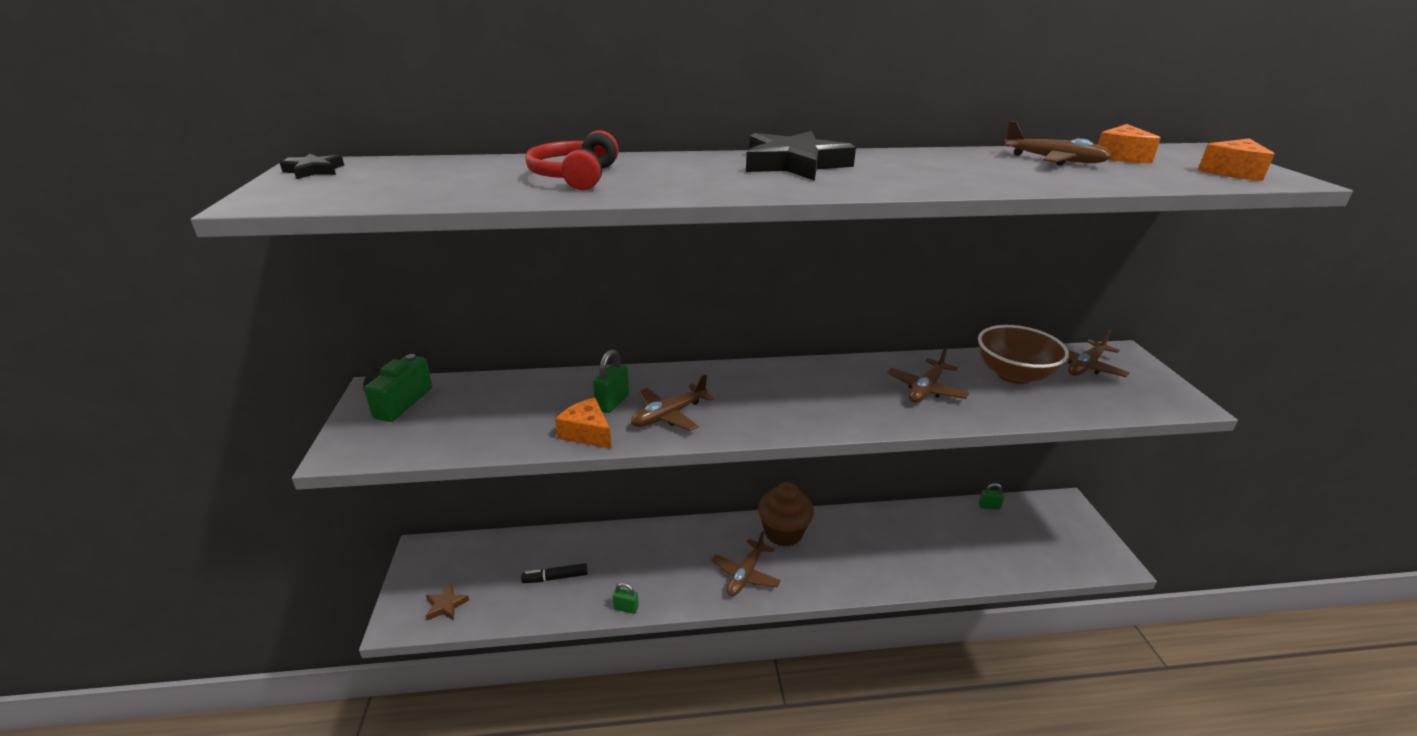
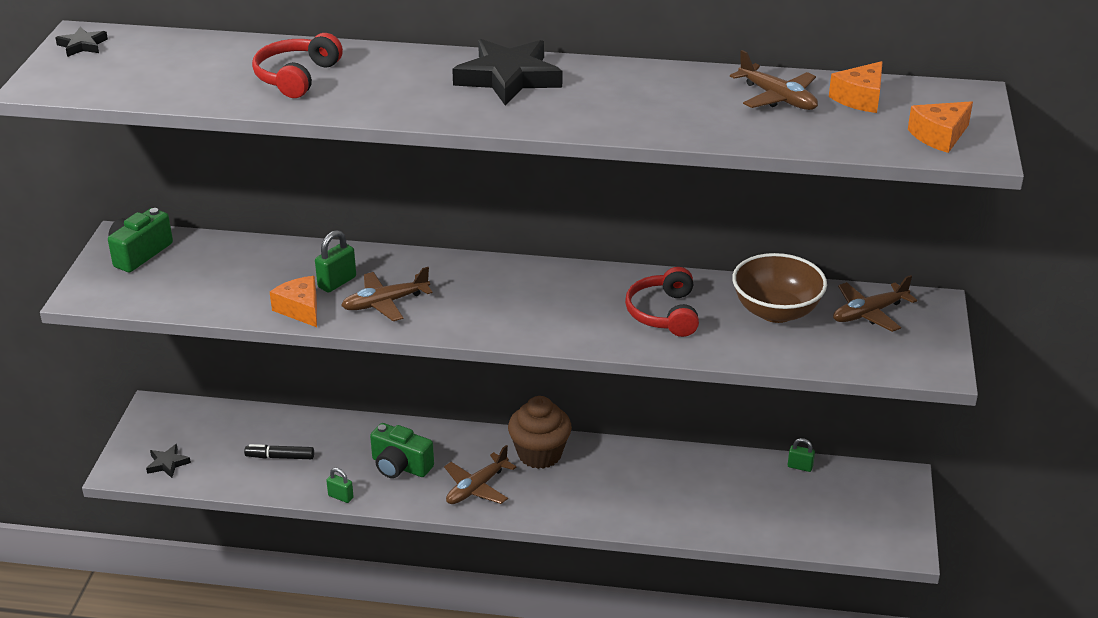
camera: 15 degrees right, 5 degrees up
brown star [426,584,469,621] -> black star [146,444,191,478]
brown plane [887,347,969,403] -> red headphones [625,267,699,337]
none -> green camera [370,423,434,478]

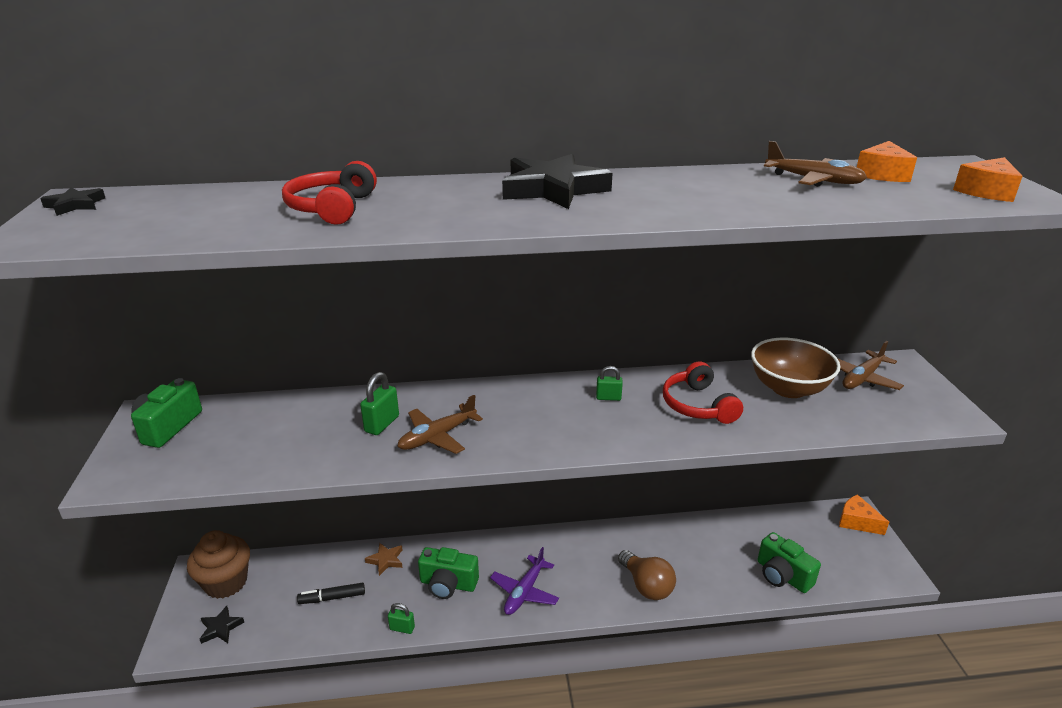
camera: 15 degrees left, 5 degrees down
orange cheese [270,276,317,327] -> orange cheese moved to [839,494,889,535]
brown plane [444,445,517,504] -> purple plane [490,547,559,615]
brown cupcake [508,396,572,469] -> brown cupcake moved to [187,530,250,599]
green padlock [788,438,815,472] -> green padlock moved to [596,366,623,401]
none -> brown star [365,543,403,576]
none -> brown light bulb [618,550,676,600]
none -> green camera [758,532,821,593]

